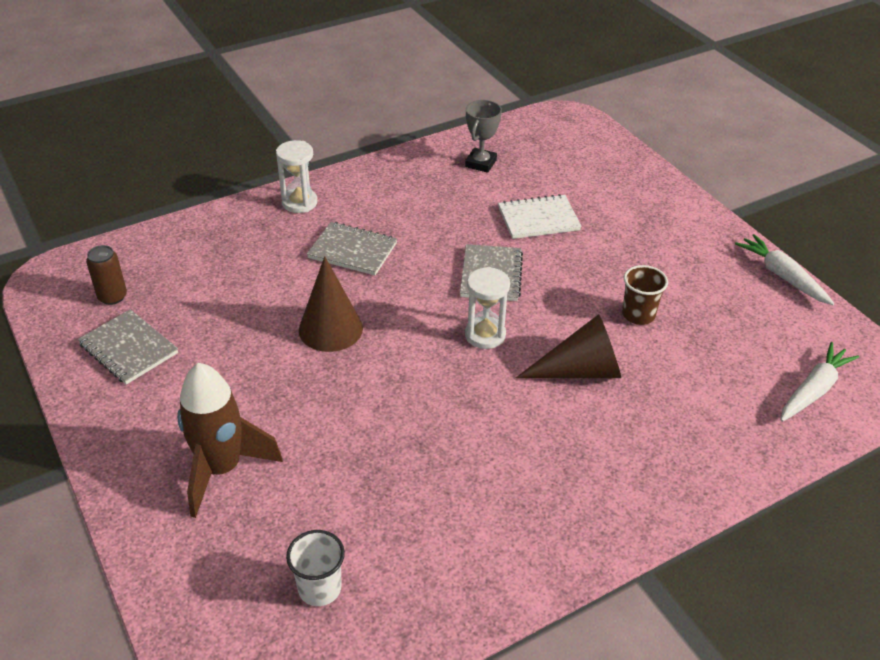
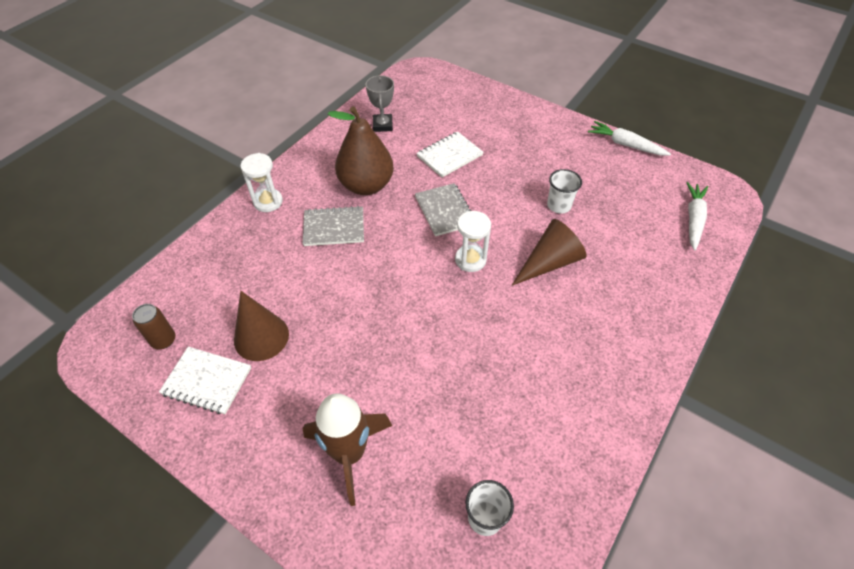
camera: 25 degrees left, 10 degrees up
grey notebook [78,309,178,385] -> white notebook [159,346,251,414]
brown cone [299,256,363,352] -> brown cone moved to [234,291,289,361]
brown cup [622,265,668,325] -> white cup [547,169,582,214]
none -> brown pear [328,106,394,195]

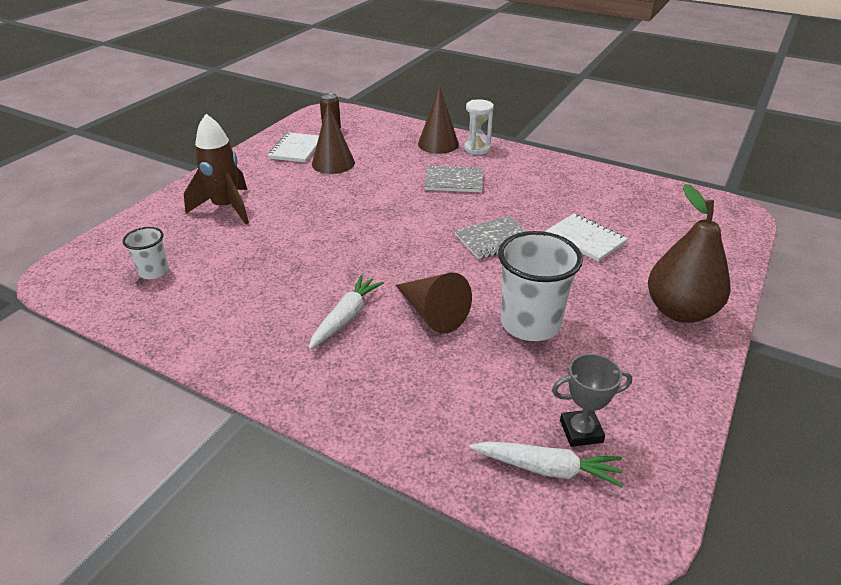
camera: 85 degrees right, 15 degrees down
grey notebook [303,206,364,246] -> grey notebook turned 75 degrees counterclockwise [424,165,483,192]
brown pear [328,106,394,195] -> brown pear moved to [648,184,730,323]
grey trophy [365,75,394,132] -> grey trophy moved to [552,354,632,447]
white hourglass [455,211,491,272] -> none
white cup [547,169,582,214] -> white cup [498,231,583,341], size x1.86
white carrot [588,121,671,156] -> white carrot moved to [309,275,384,349]
none -> brown cone [418,85,459,154]

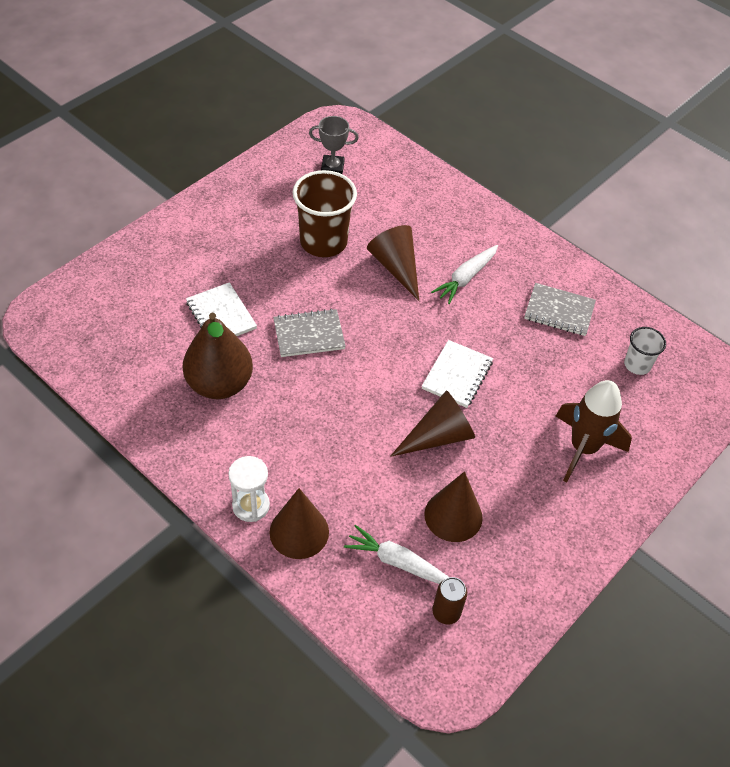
camera: 170 degrees left, 15 degrees up
white notebook [268,132,319,163] -> white notebook moved to [422,340,493,408]
grey notebook [424,165,483,192] -> grey notebook moved to [524,283,596,336]
white carrot [469,441,623,487] -> white carrot moved to [344,525,449,584]
white cup [498,231,583,341] -> brown cup [292,170,357,257]
brown pear [648,184,730,323] -> brown pear moved to [183,313,253,399]
none -> brown cone [390,390,475,457]

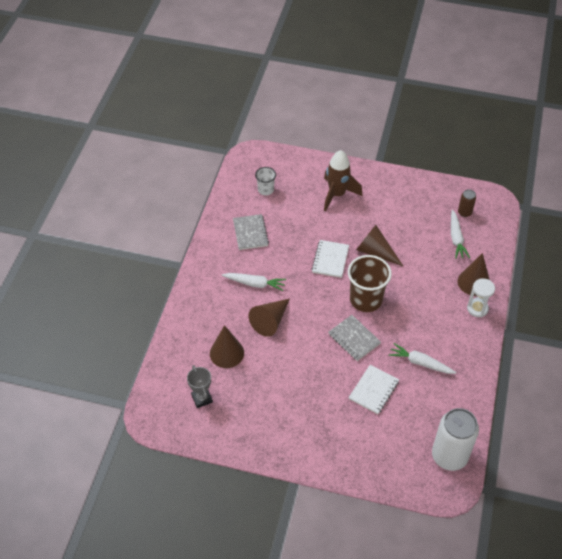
camera: 115 degrees left, 0 degrees up
brown pear [183,313,253,399] -> white carrot [389,343,456,374]
brown cup [292,170,357,257] -> brown cup moved to [348,255,392,312]
white notebook [422,340,493,408] -> white notebook turned 75 degrees counterclockwise [311,240,349,278]
brown cone [424,471,483,542] -> brown cone moved to [210,325,244,368]
none -> white can [432,408,479,471]

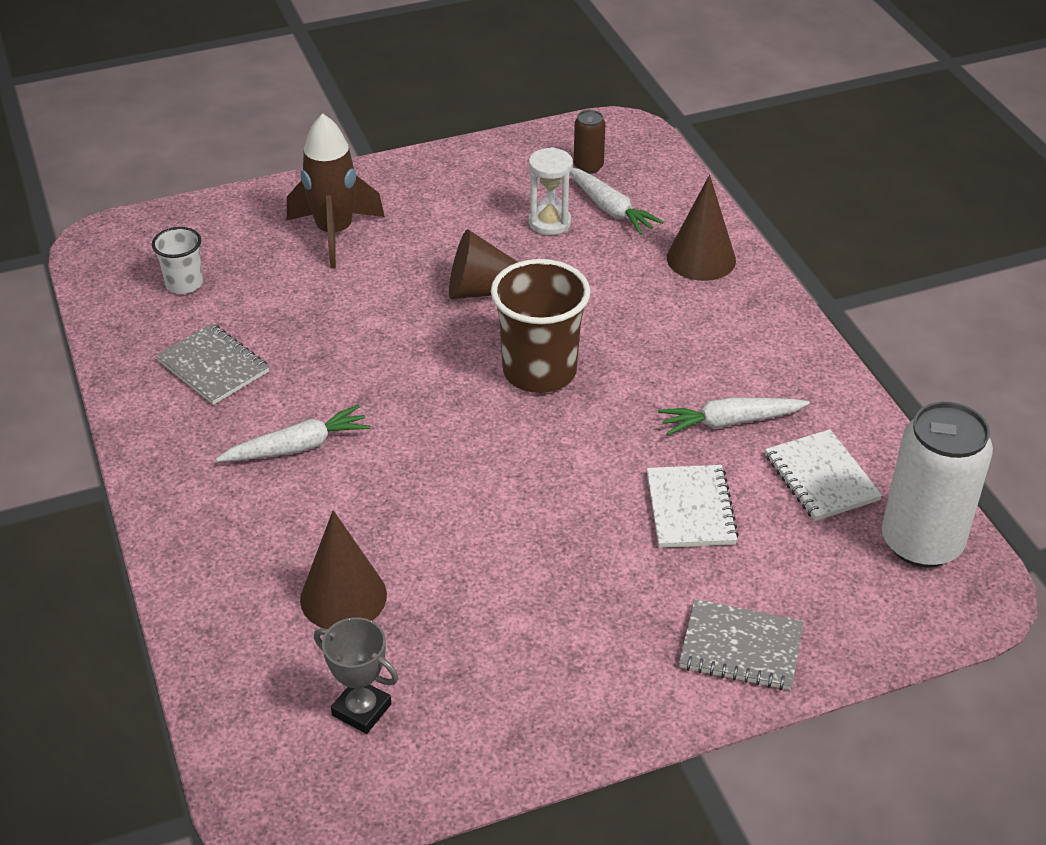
camera: 35 degrees left, 10 degrees down
brown cone [248,298,290,337] -> none
white notebook [311,240,349,278] -> white notebook moved to [765,429,883,521]
grey notebook [329,315,381,361] -> grey notebook moved to [679,599,804,690]
white hourglass [467,278,495,317] -> white hourglass moved to [529,147,573,235]

